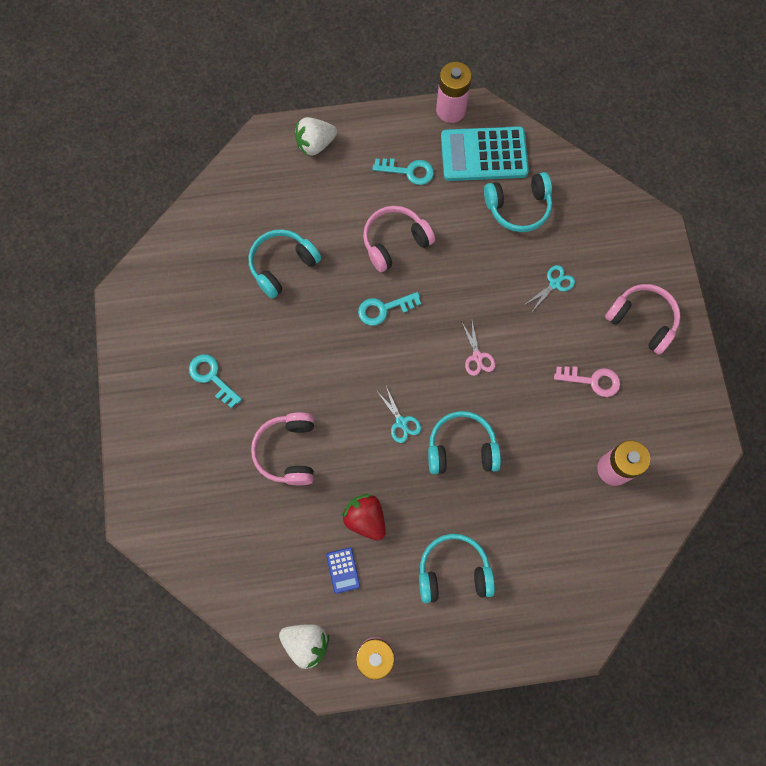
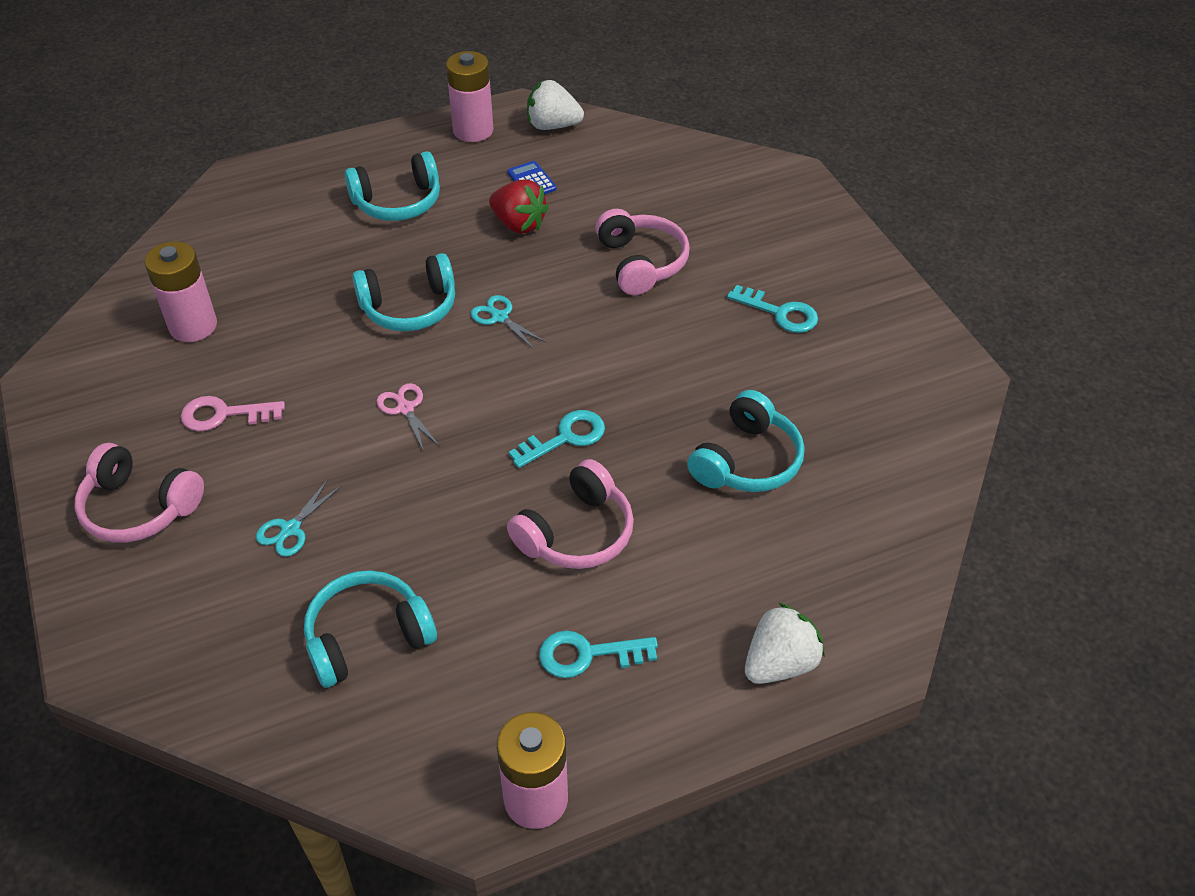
camera: 165 degrees right, 25 degrees down
turquoise calculator [441,126,529,181] -> none

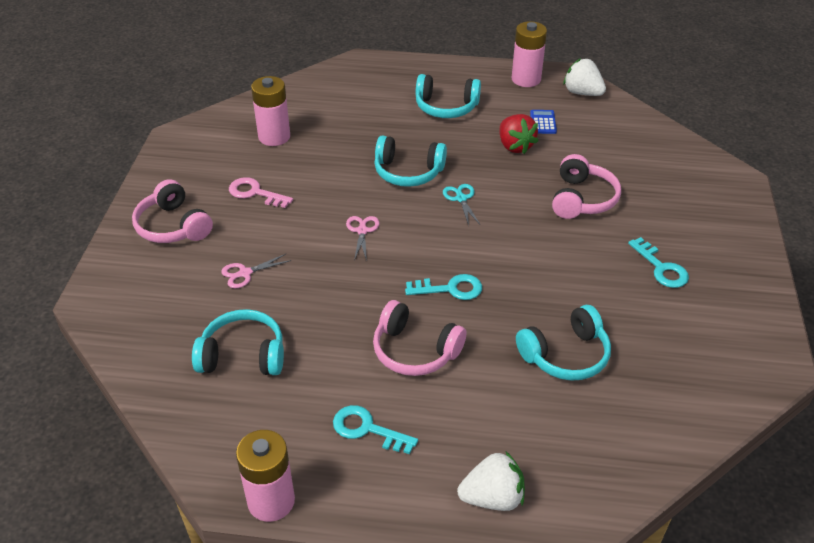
camera: 30 degrees right, 5 degrees down
turquoise scissors [256,479,342,557] -> pink scissors [221,254,291,288]
pink headphones [507,459,634,569] -> pink headphones turned 45 degrees clockwise [373,300,466,376]

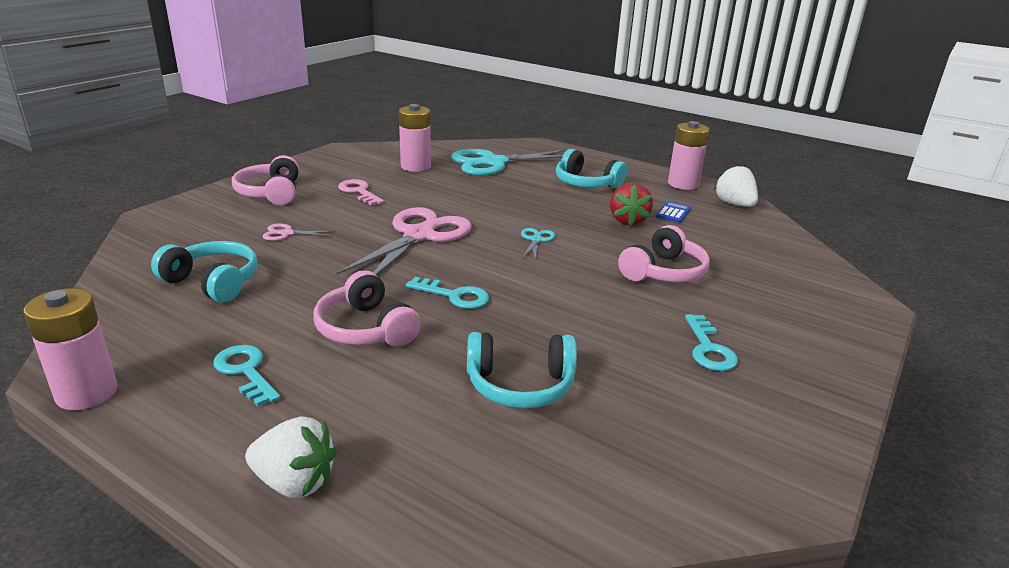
camera: 25 degrees right, 15 degrees down
pink scissors [346,216,379,261] -> pink scissors [337,207,472,275], size x2.37
turquoise headphones [374,135,447,187] -> none
none -> turquoise scissors [451,149,568,176]

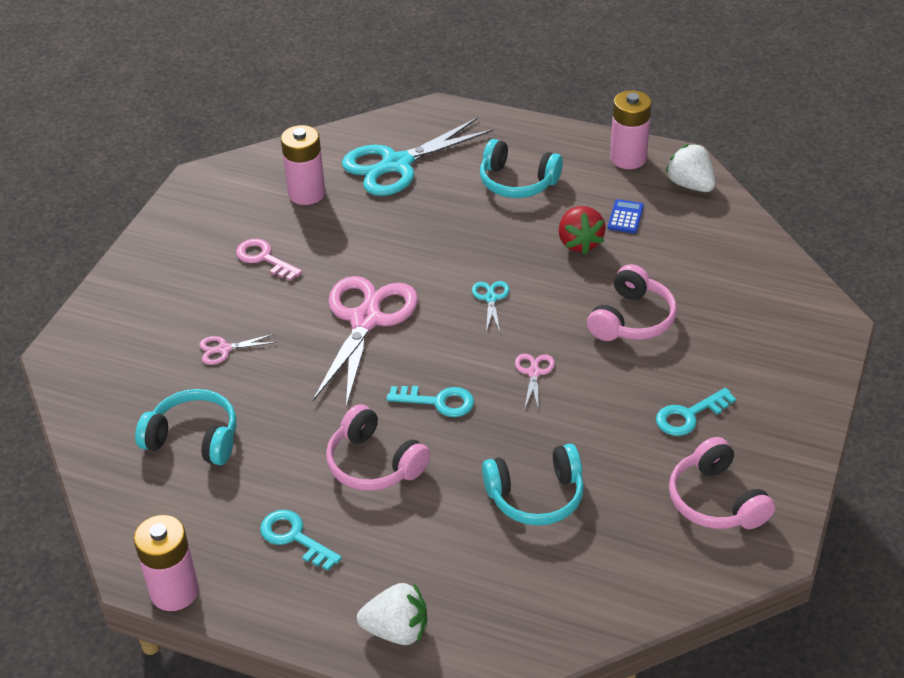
camera: 10 degrees left, 15 degrees up
pink headphones [232,155,299,205] -> pink headphones moved to [669,437,775,529]
turquoise key [685,314,738,371] -> turquoise key turned 75 degrees clockwise [656,388,736,436]
none -> pink scissors [515,354,555,410]

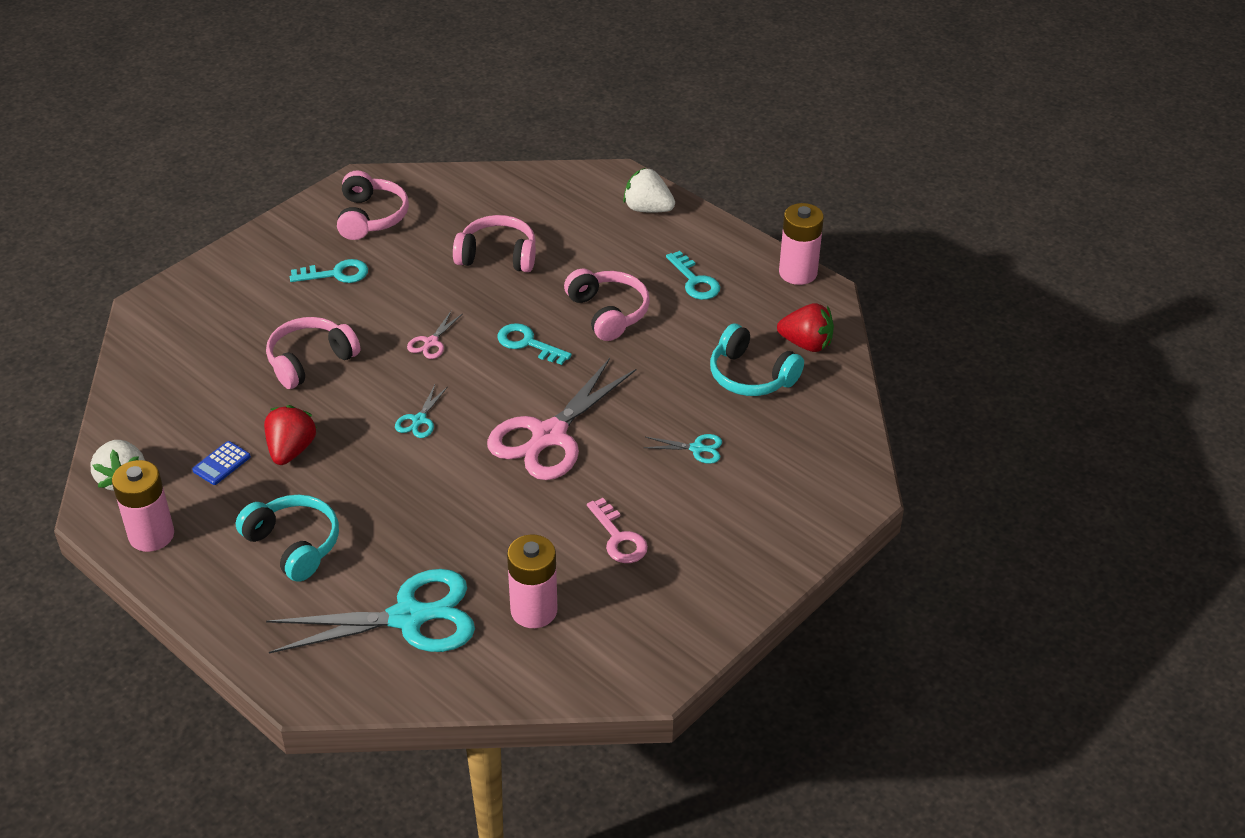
camera: 160 degrees left, 0 degrees up
pink scissors [199,334,277,365] -> turquoise scissors [643,434,722,464]
turquoise headphones [482,444,584,526] -> pink headphones [453,215,536,272]
none -> red strawberry [777,303,834,352]

